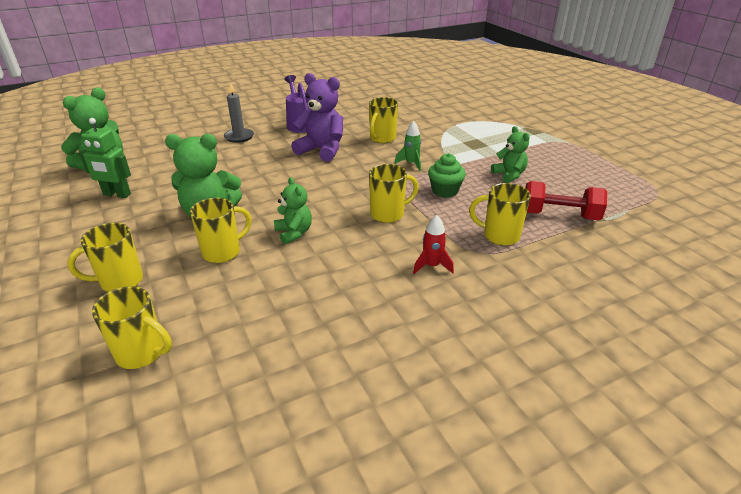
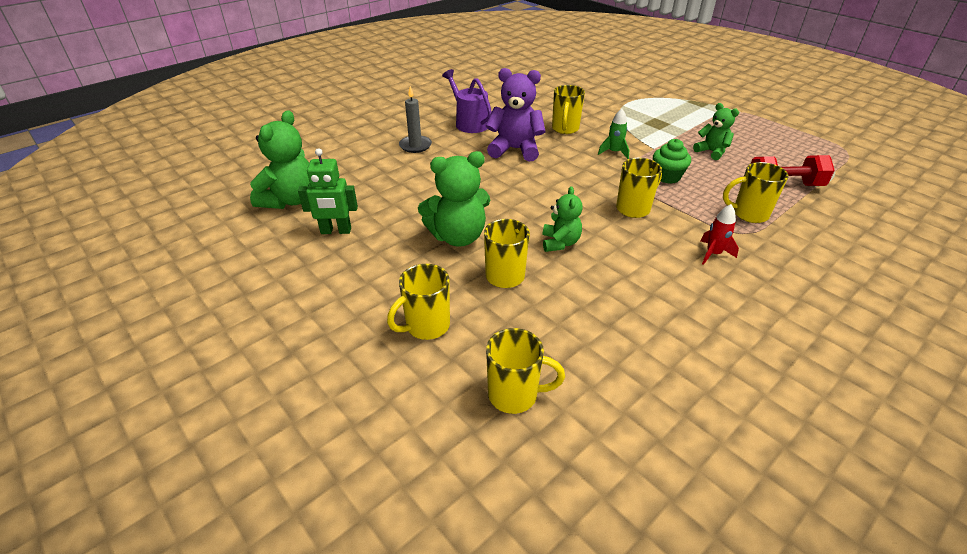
camera: 15 degrees left, 5 degrees up
green teddy bear [274,177,312,244] -> green teddy bear turned 45 degrees clockwise [543,186,583,252]

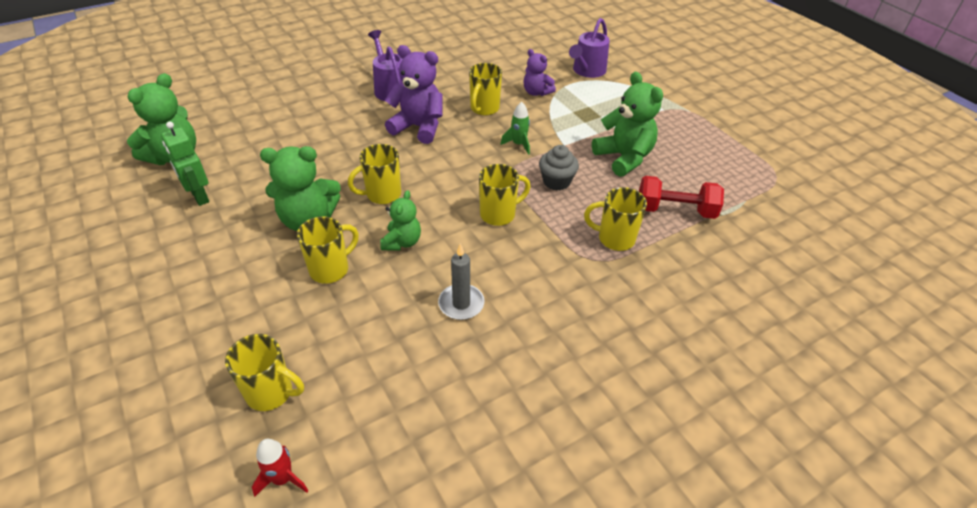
camera: 10 degrees right, 5 degrees up
green robot [298,148,358,234] -> green robot turned 45 degrees clockwise [161,121,209,206]
yellow mug [387,264,450,340] -> yellow mug moved to [348,144,401,204]
grey candle [399,86,432,153] -> grey candle moved to [438,244,484,320]
green cupcake [653,139,691,184] -> grey cupcake [539,145,579,191]
green teddy bear [693,103,739,160] -> green teddy bear [592,72,663,177], size x1.67
red rocket [701,204,739,265] -> red rocket moved to [252,439,309,497]
none -> purple teddy bear [523,49,556,96]
none -> purple watering can [569,18,610,78]

